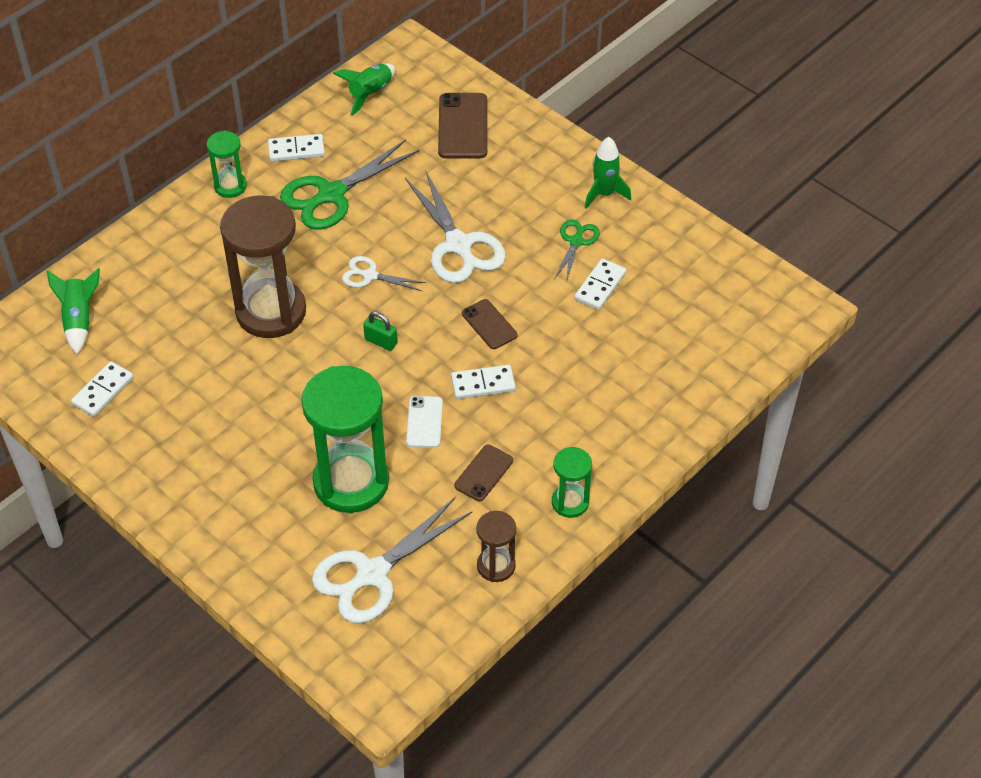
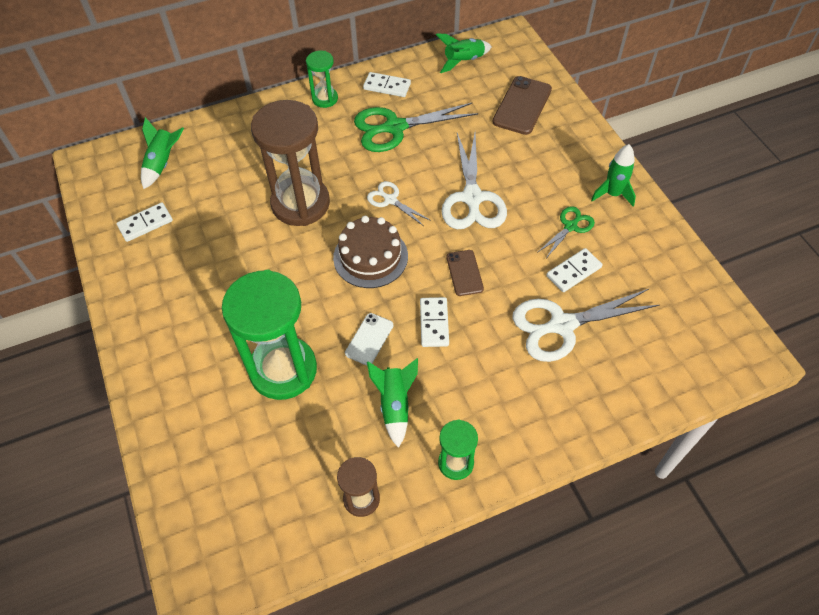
camera: 25 degrees right, 5 degrees up
white scissors [312,497,473,623] -> white scissors moved to [513,289,660,362]
green padlock [363,312,397,351] -> brown cake [333,216,408,288]
white domino [451,365,516,399] -> white domino turned 75 degrees clockwise [420,297,449,347]
brown phone [454,445,513,501] -> green rocket [367,358,418,448]

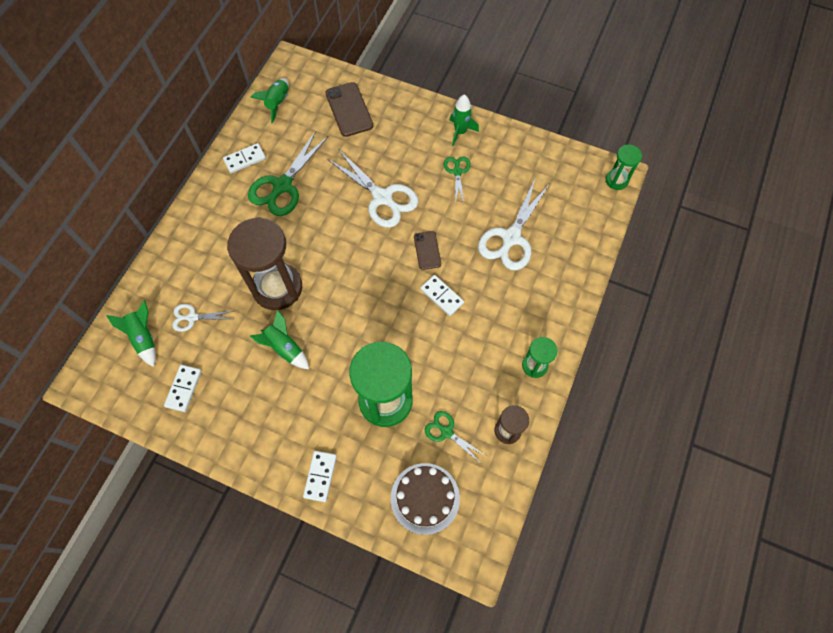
camera: 45 degrees left, 10 degrees up
green hourglass [306,51,338,108] -> green hourglass moved to [606,145,642,190]
brown cake [333,216,408,288] -> brown cake moved to [391,463,460,535]
white phone [345,313,393,365] -> none
white scissors [367,181,431,226] -> white scissors moved to [172,304,233,332]
green rocket [367,358,418,448] -> green rocket moved to [250,310,309,369]
brown phone [446,250,484,296] -> brown phone turned 45 degrees clockwise [414,231,441,270]
white domino [546,248,602,292] -> white domino moved to [303,451,337,502]
none -> green scissors [425,411,485,463]

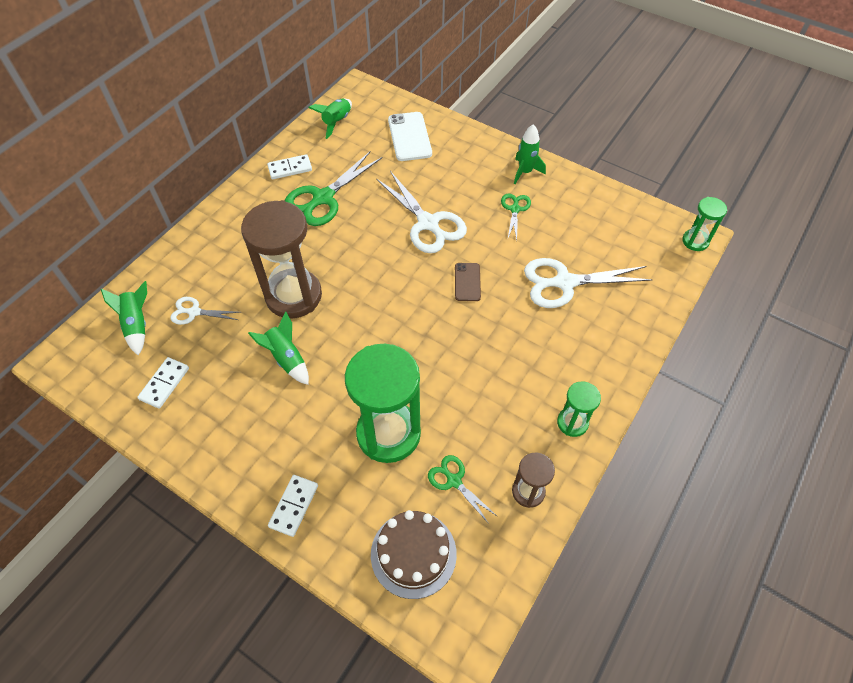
camera: 10 degrees right, 10 degrees down
brown phone [325,82,373,137] -> white phone [388,112,432,161]
white domino [420,275,464,316] -> none
white scissors [478,179,549,271] -> white scissors turned 45 degrees clockwise [524,258,653,308]

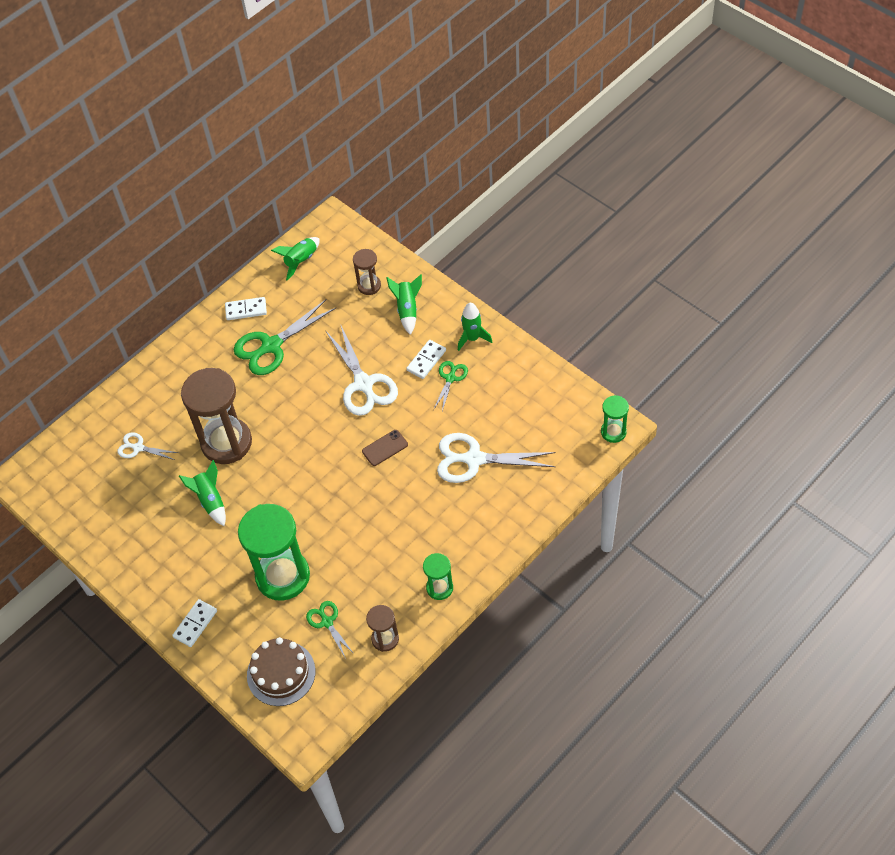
camera: 15 degrees right, 0 degrees up
green rocket [101,281,147,355] -> green rocket moved to [386,274,422,335]
white domino [137,357,189,409] -> white domino moved to [406,340,446,379]
white phone [388,112,432,161] -> brown hourglass [353,249,381,295]
brown phone [455,263,481,301] -> brown phone turned 45 degrees clockwise [362,430,408,466]

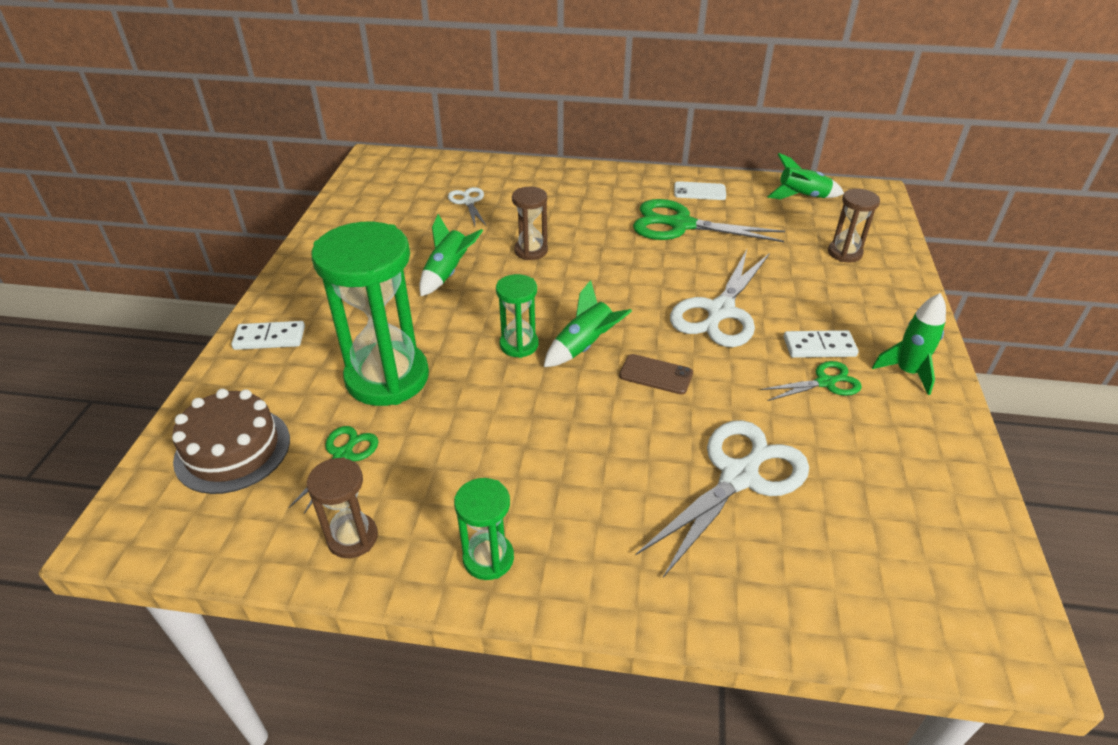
camera: 50 degrees right, 15 degrees down
brown hourglass [181,368,252,464] -> brown hourglass [512,187,548,260], size x0.49
white domino [225,297,267,320] -> white phone [674,181,726,200]
green rocket [386,274,422,335] -> green rocket moved to [544,280,632,367]
white scissors [437,433,556,483] -> white scissors turned 75 degrees clockwise [635,420,809,578]
green hourglass [601,395,629,443] -> green hourglass moved to [496,274,539,358]

